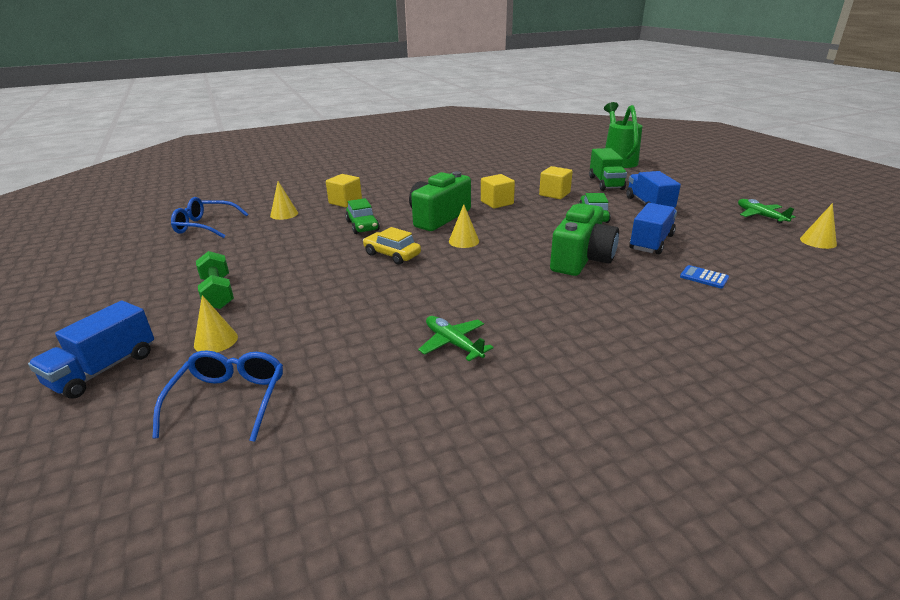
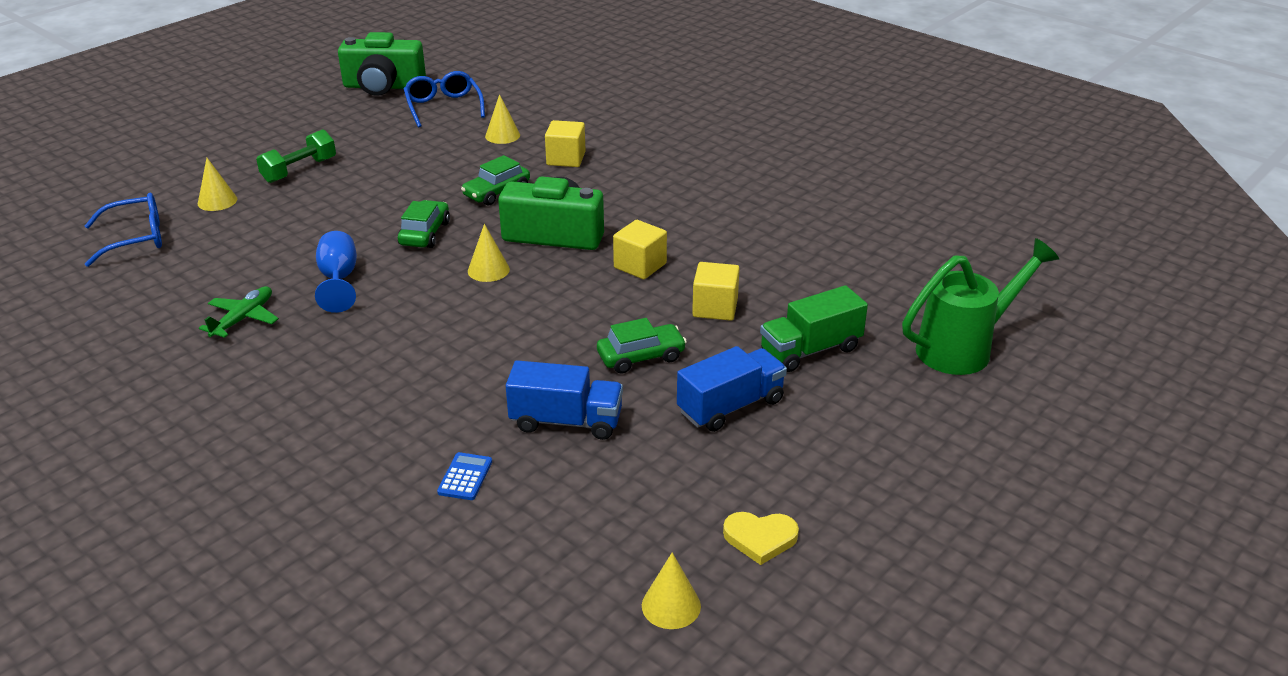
camera: 65 degrees right, 5 degrees up
blue truck [28,301,154,399] -> none
yellow car [363,227,421,265] -> green car [398,200,450,248]
green camera [550,203,619,276] -> green camera moved to [338,32,426,96]
green plane [738,199,796,224] -> yellow heart [723,512,799,565]
none -> blue goblet [315,231,357,313]

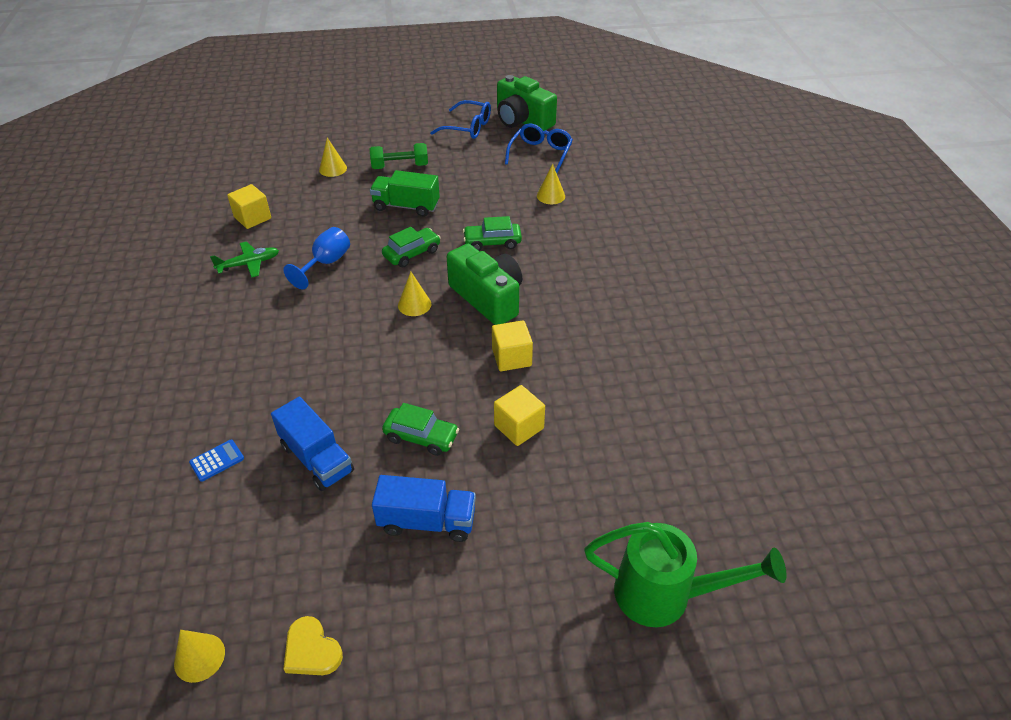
camera: 40 degrees right, 10 degrees up
blue glasses [85,193,162,267] -> blue glasses moved to [430,100,491,139]
yellow cube [545,120,586,167] -> yellow cube moved to [227,184,271,229]
green truck [760,285,868,372] -> green truck moved to [370,170,440,217]

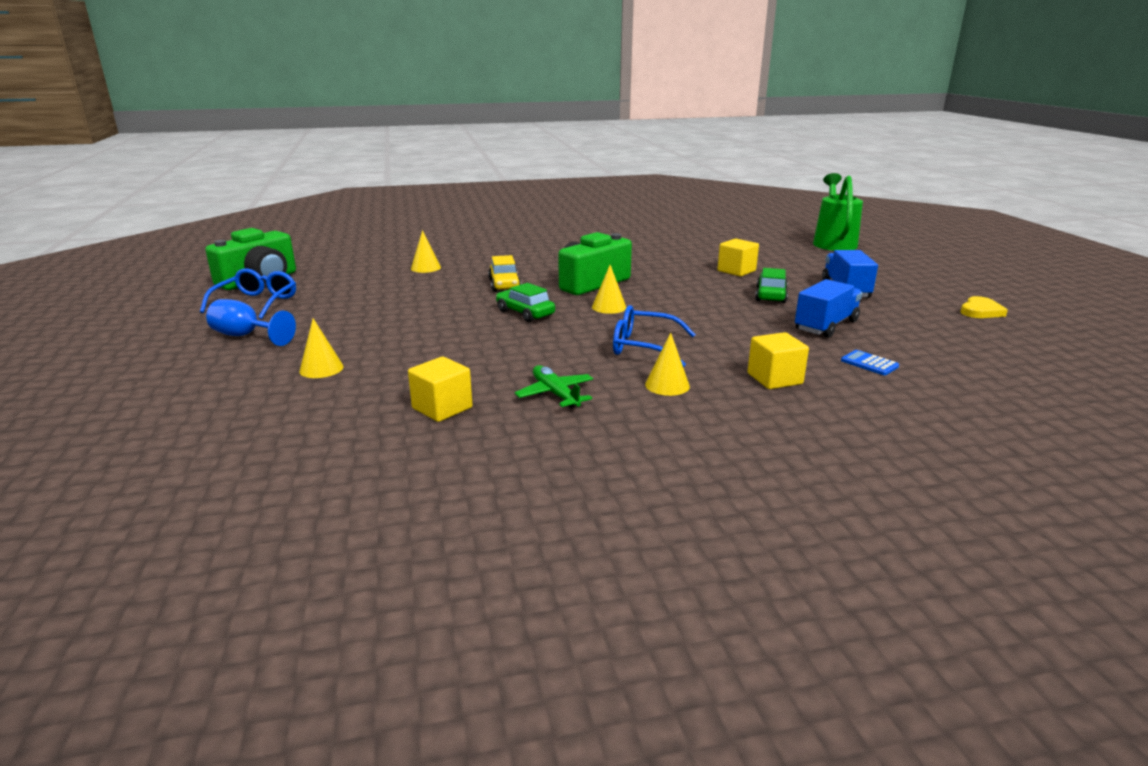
camera: 95 degrees left, 20 degrees down
yellow cone [174,630,225,683] -> yellow cone moved to [645,333,690,396]
blue goblet [283,227,350,289] -> blue goblet moved to [206,299,296,346]
green dumbbell [370,143,428,169] -> none
green truck [370,170,440,217] -> none
green car [463,216,522,251] -> yellow car [488,255,521,292]
yellow cube [492,320,533,371] -> yellow cube moved to [748,332,809,389]
blue glasses [505,124,573,173] -> blue glasses moved to [613,305,696,367]

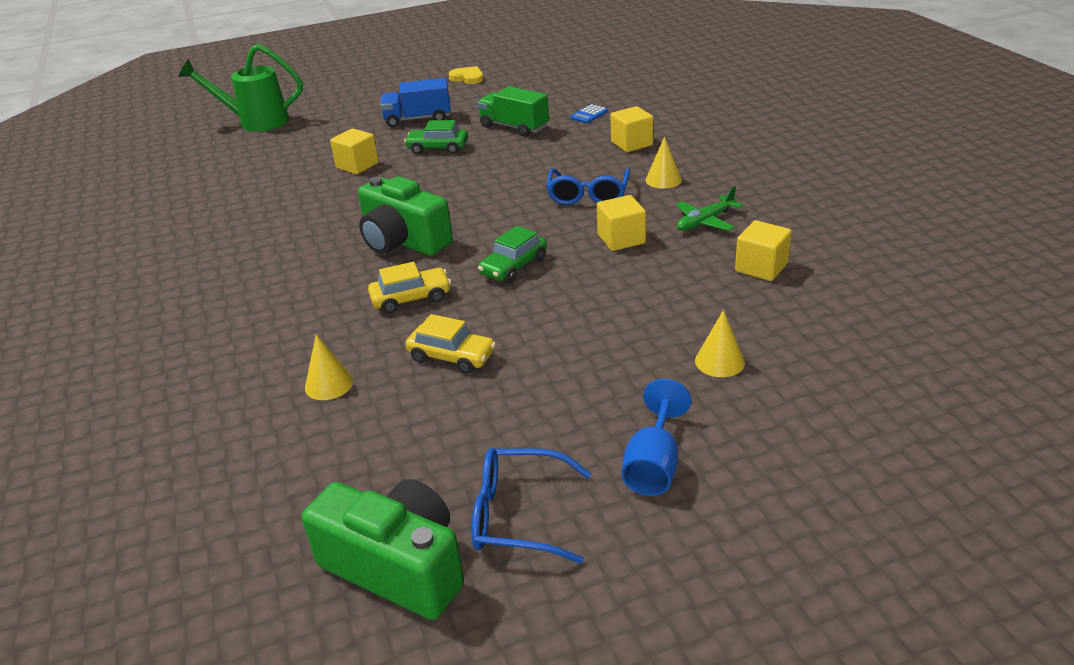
camera: 95 degrees left, 10 degrees up
yellow cone [592,265,626,314] -> none
blue truck [795,279,862,338] -> green truck [477,86,549,137]
none -> yellow car [405,314,496,374]
none -> yellow cube [597,195,646,251]

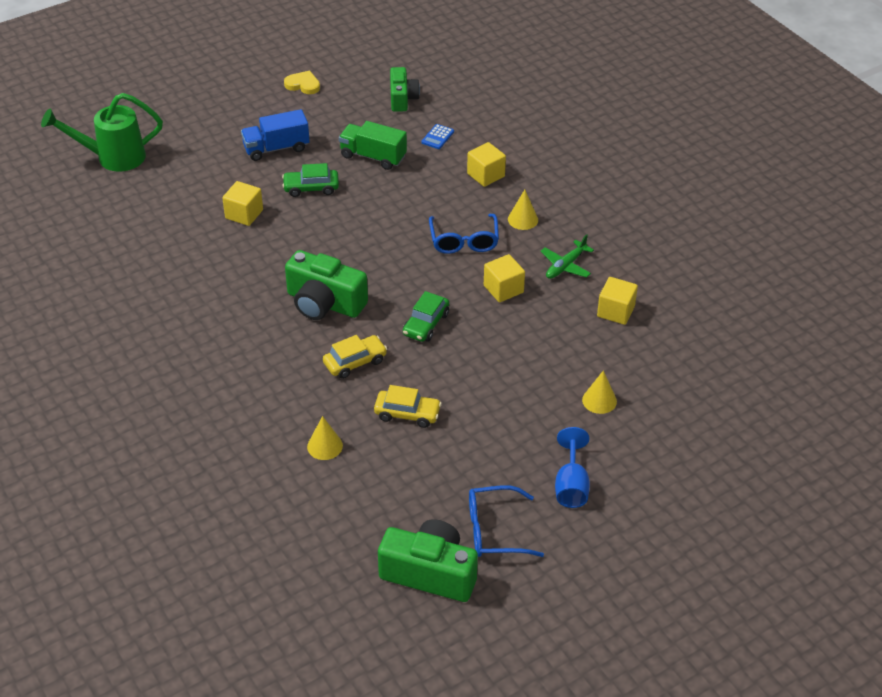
camera: 15 degrees left, 10 degrees up
none -> green camera [390,67,420,112]

